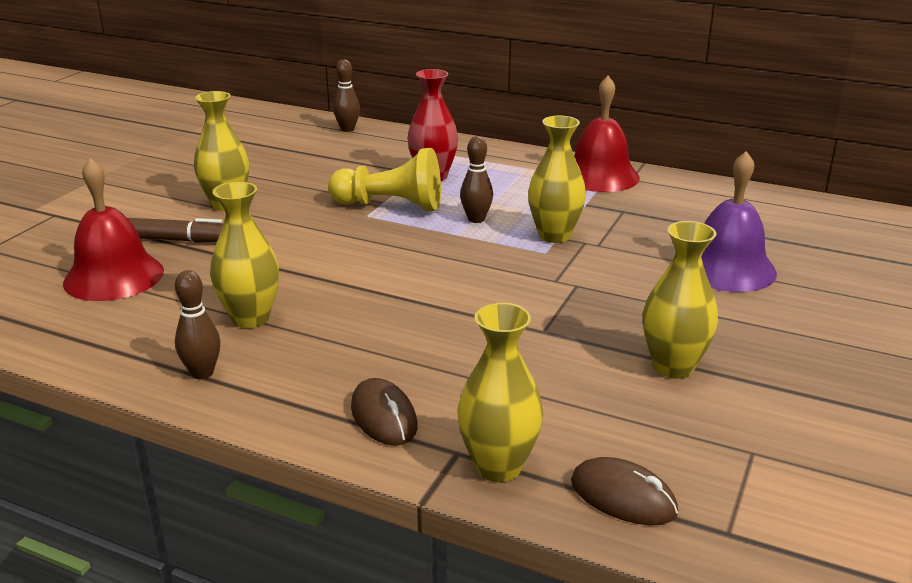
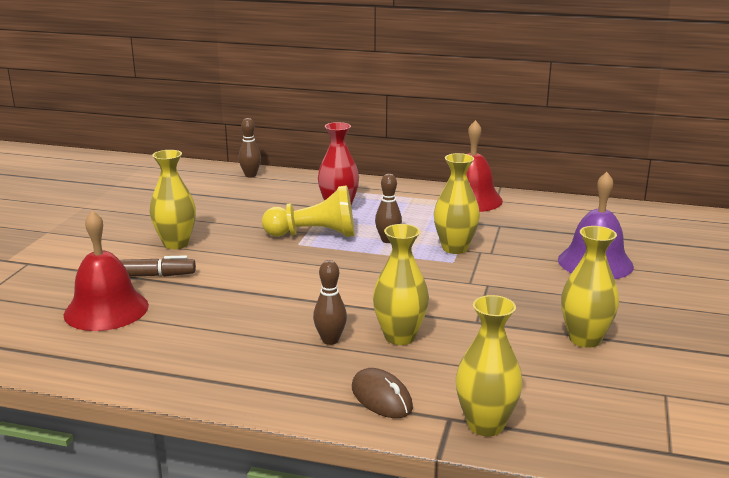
camera: 10 degrees left, 5 degrees down
brown bowling pin [175,270,220,379] -> brown bowling pin moved to [313,260,347,345]
yellow vase [210,182,279,328] -> yellow vase moved to [373,224,429,345]
brown mouse [571,457,678,525] -> none

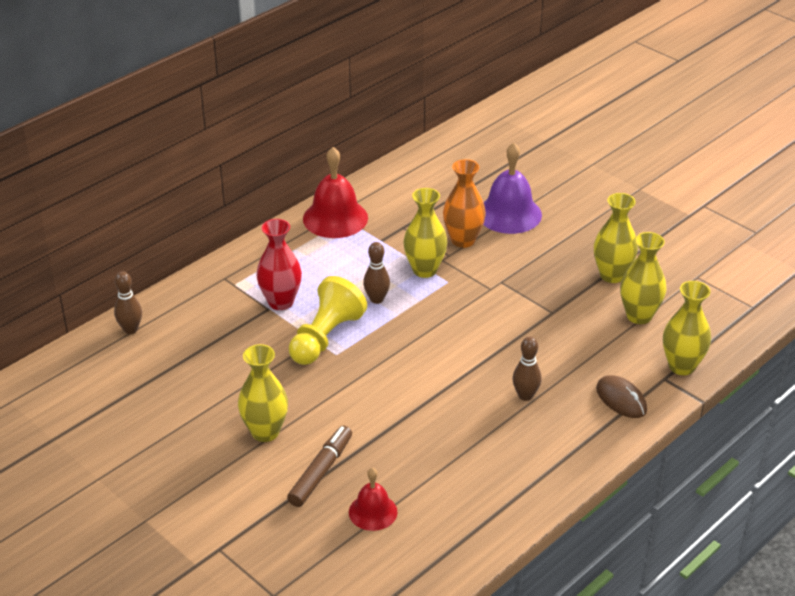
camera: 60 degrees left, 15 degrees up
red bell [64,211,149,331] -> red bell [349,468,397,531], size x0.59
brown mouse [352,368,413,418] -> brown mouse turned 60 degrees clockwise [596,375,647,418]
yellow vase [373,224,429,345] -> yellow vase moved to [620,232,666,324]
none -> orange vase [443,159,486,248]

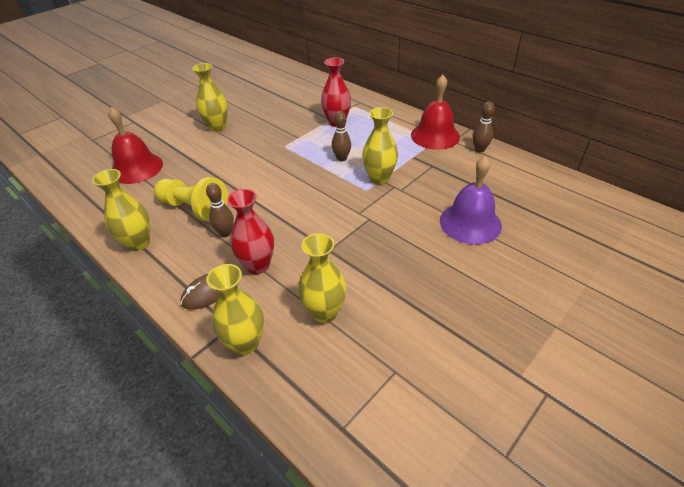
camera: 90 degrees right, 5 degrees up
brown bowling pin [114,272,142,334] -> brown bowling pin moved to [472,102,495,152]
brown marker [287,426,352,507] -> none
yellow pawn [289,276,367,365] -> yellow pawn moved to [154,177,228,222]
red bell [349,468,397,531] -> red bell [108,107,163,184], size x1.69
orange vase [443,159,486,248] -> none
yellow vase [594,193,638,283] -> yellow vase moved to [92,169,150,251]
none -> red vase [227,189,274,274]

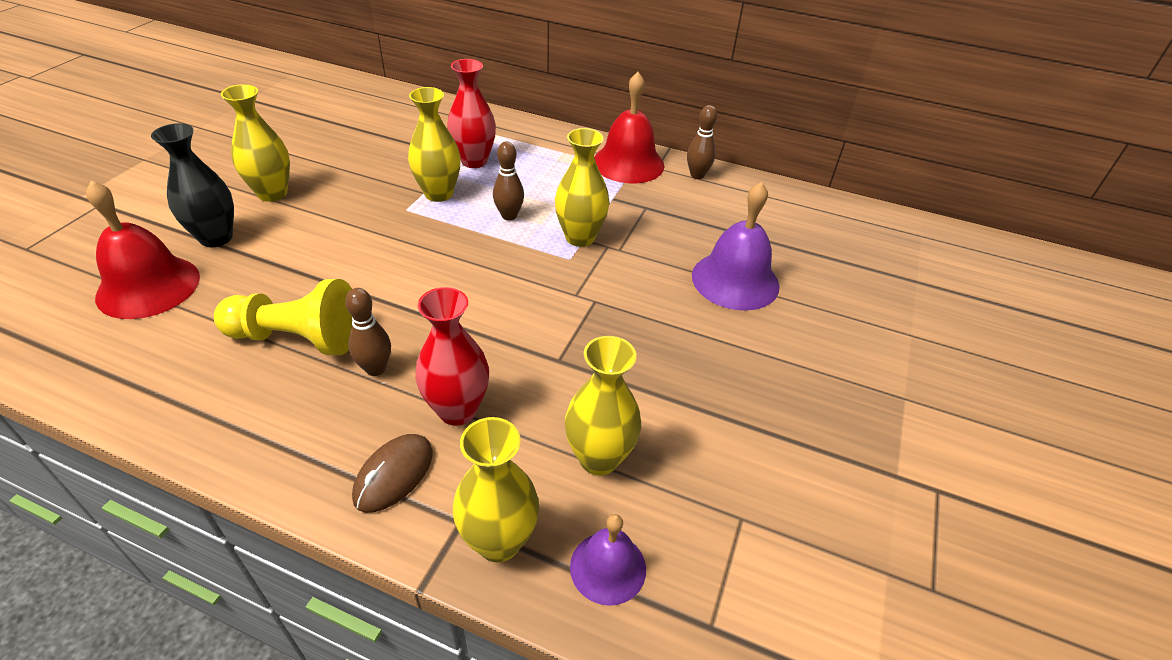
camera: 25 degrees left, 0 degrees up
yellow vase [92,169,150,251] -> yellow vase moved to [408,87,461,202]
none -> black vase [151,123,234,247]
none -> purple bell [570,514,646,606]

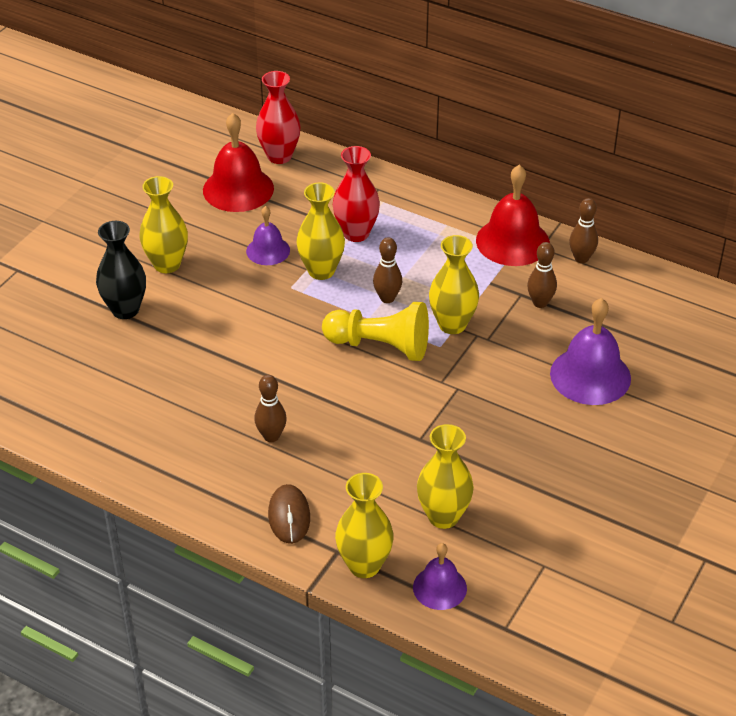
camera: 10 degrees right, 0 degrees up
red bell [86,180,200,319] -> red bell moved to [203,113,274,212]
yellow pawn [214,279,352,355] -> yellow pawn moved to [322,302,429,361]
brown mouse [352,434,433,513] -> brown mouse turned 45 degrees counterclockwise [268,484,310,544]
red vase [415,287,489,426] -> red vase moved to [256,71,301,164]
none -> purple bell [246,206,290,265]
none -> brown bowling pin [527,242,557,308]

